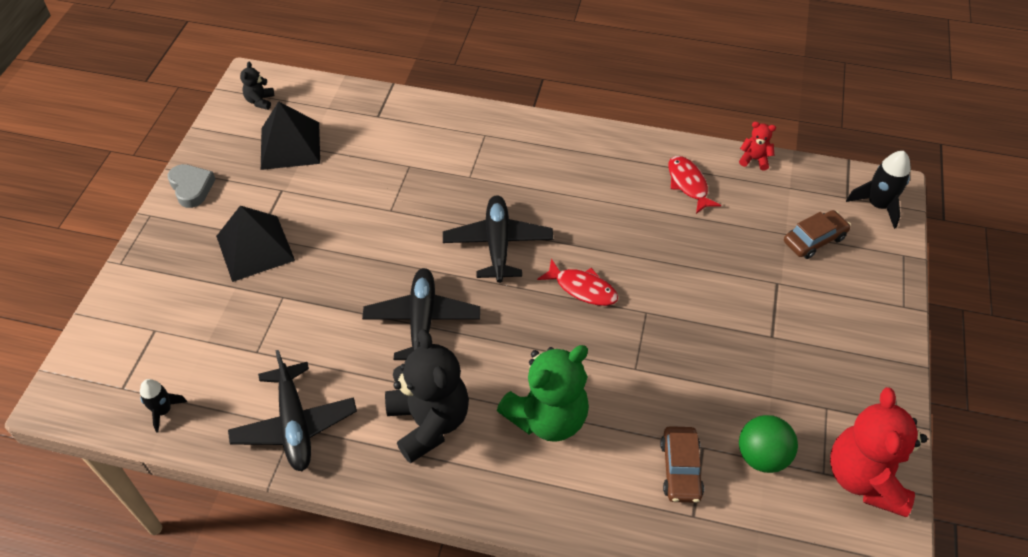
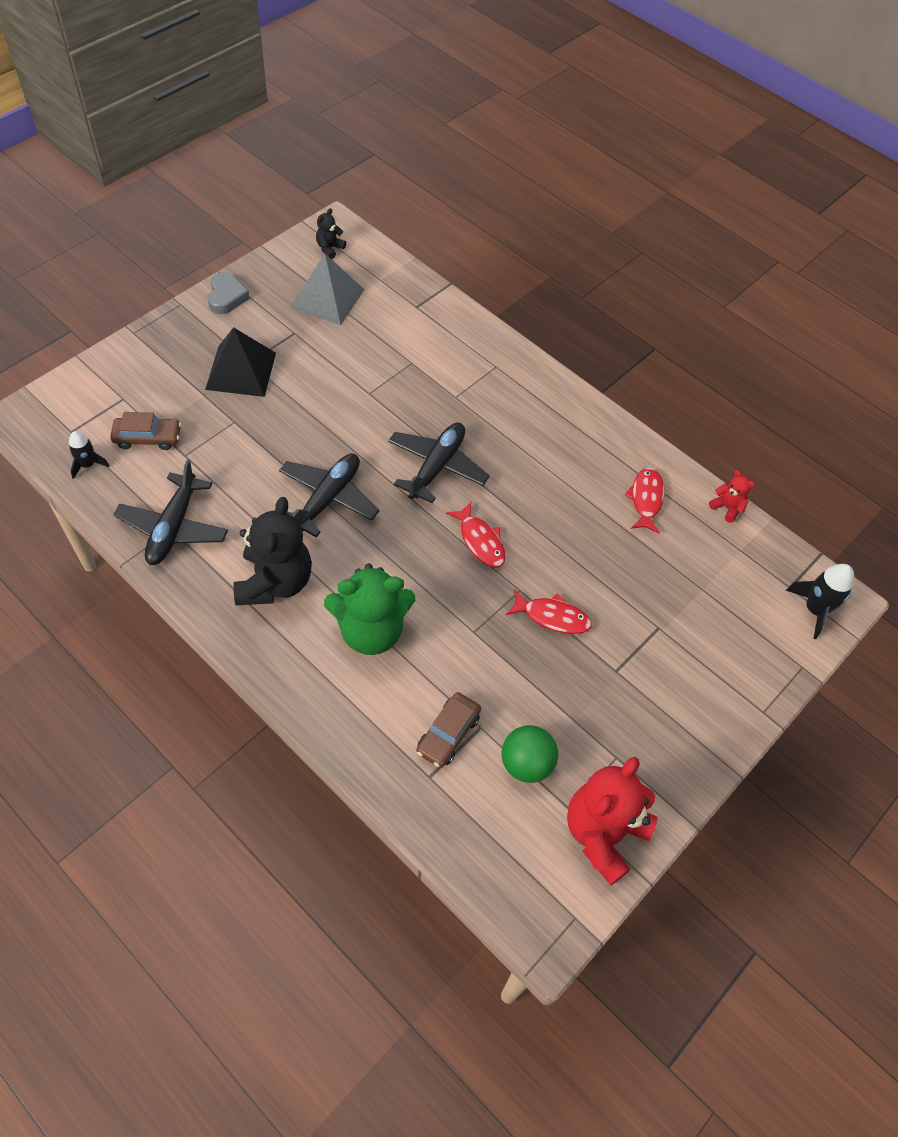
camera: 25 degrees right, 5 degrees up
black pyramid [261,101,320,170] -> grey pyramid [290,254,365,325]
brown car [784,210,851,259] -> brown car moved to [110,412,181,450]
none -> red fish [506,589,592,634]

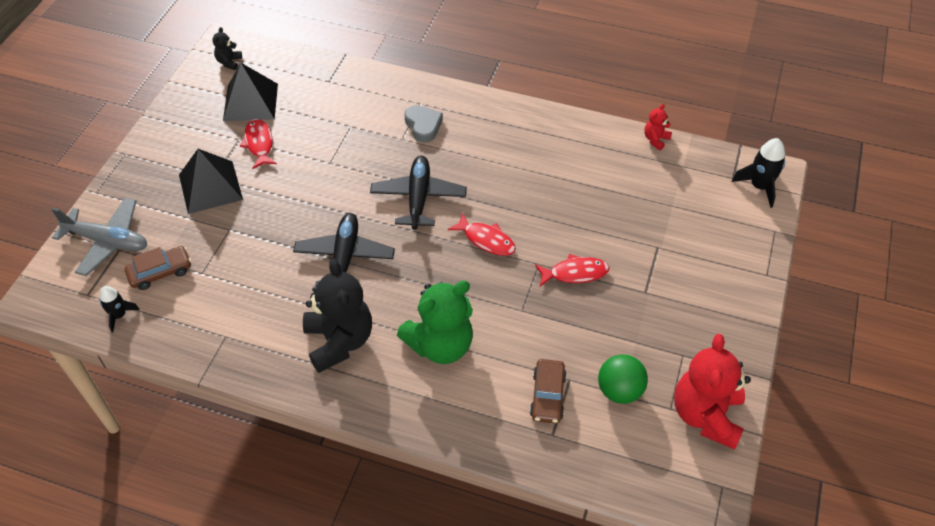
camera: 20 degrees left, 5 degrees down
black plane [114,459,228,565] -> none
grey heart [207,272,250,314] -> grey heart moved to [404,105,443,143]
grey pyramid [290,254,365,325] -> black pyramid [223,63,278,121]
red fish [625,467,665,534] -> red fish moved to [240,119,277,169]
red teddy bear [709,470,755,523] -> red teddy bear turned 75 degrees counterclockwise [644,104,672,150]
none -> grey plane [51,198,147,276]

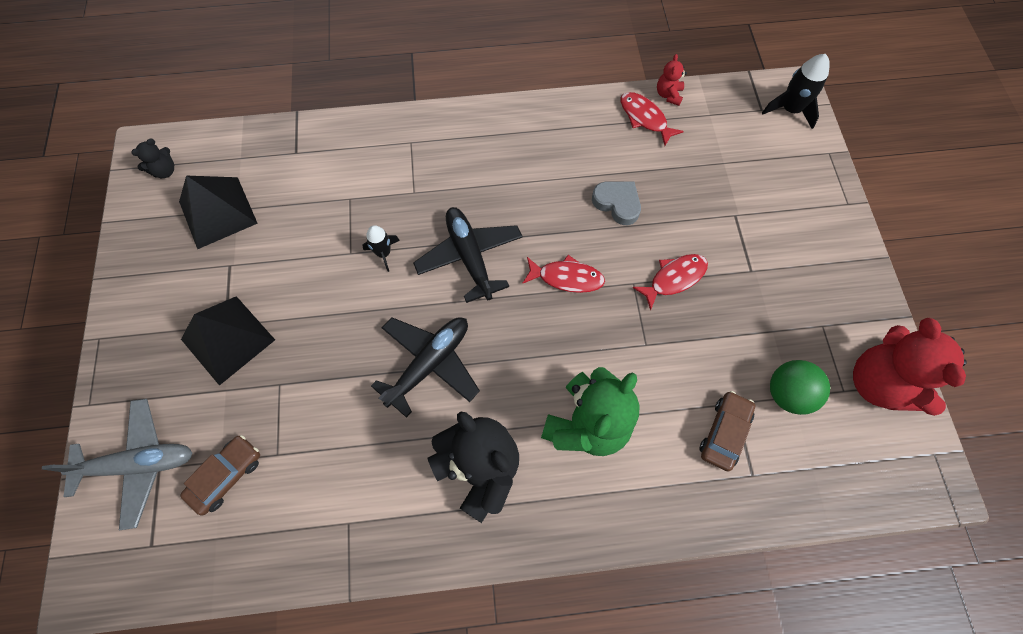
camera: 25 degrees left, 15 degrees up
black rocket [100,286,140,333] -> black rocket moved to [362,225,400,272]
black teddy bear [212,27,242,70] -> black teddy bear turned 120 degrees counterclockwise [132,138,174,178]
red fish [240,119,277,169] -> red fish moved to [621,92,684,146]
black plane [293,213,395,286] -> black plane turned 60 degrees clockwise [371,317,480,418]
grey heart [404,105,443,143] -> grey heart moved to [592,181,641,225]
brown car [530,359,567,424] -> brown car turned 135 degrees counterclockwise [699,391,755,471]

